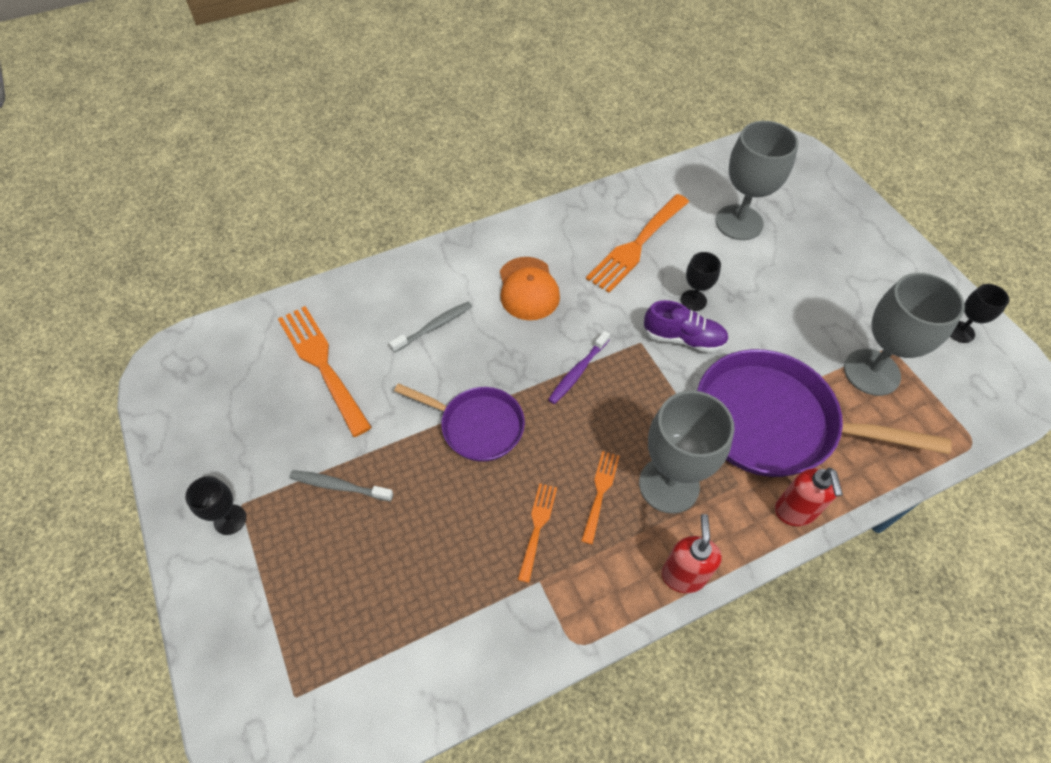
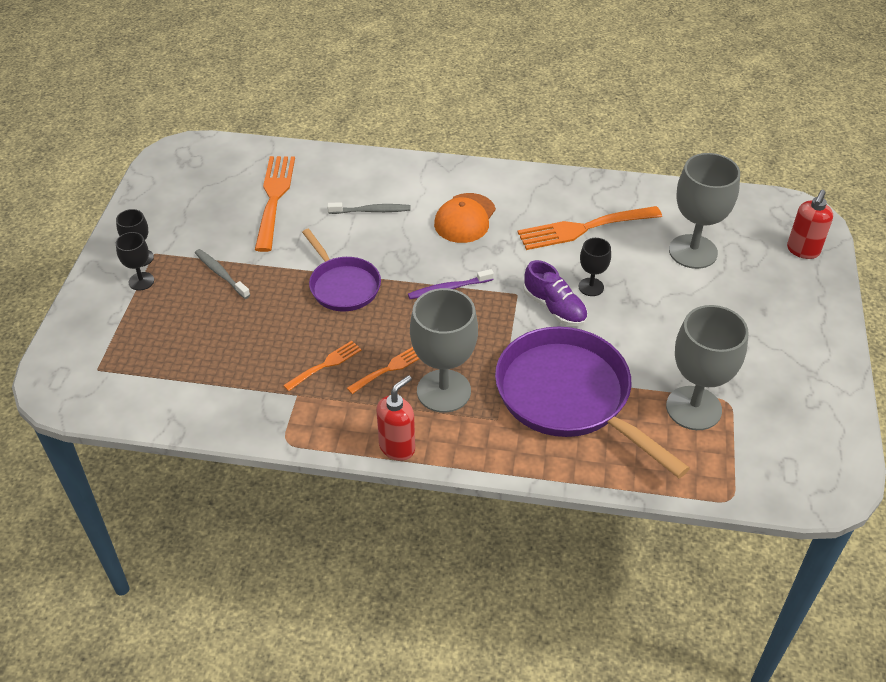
camera: 35 degrees right, 10 degrees down
red soap dispenser [775,468,843,526] -> red soap dispenser moved to [787,190,833,259]
black goblet [950,284,1009,343] -> black goblet moved to [116,232,154,291]

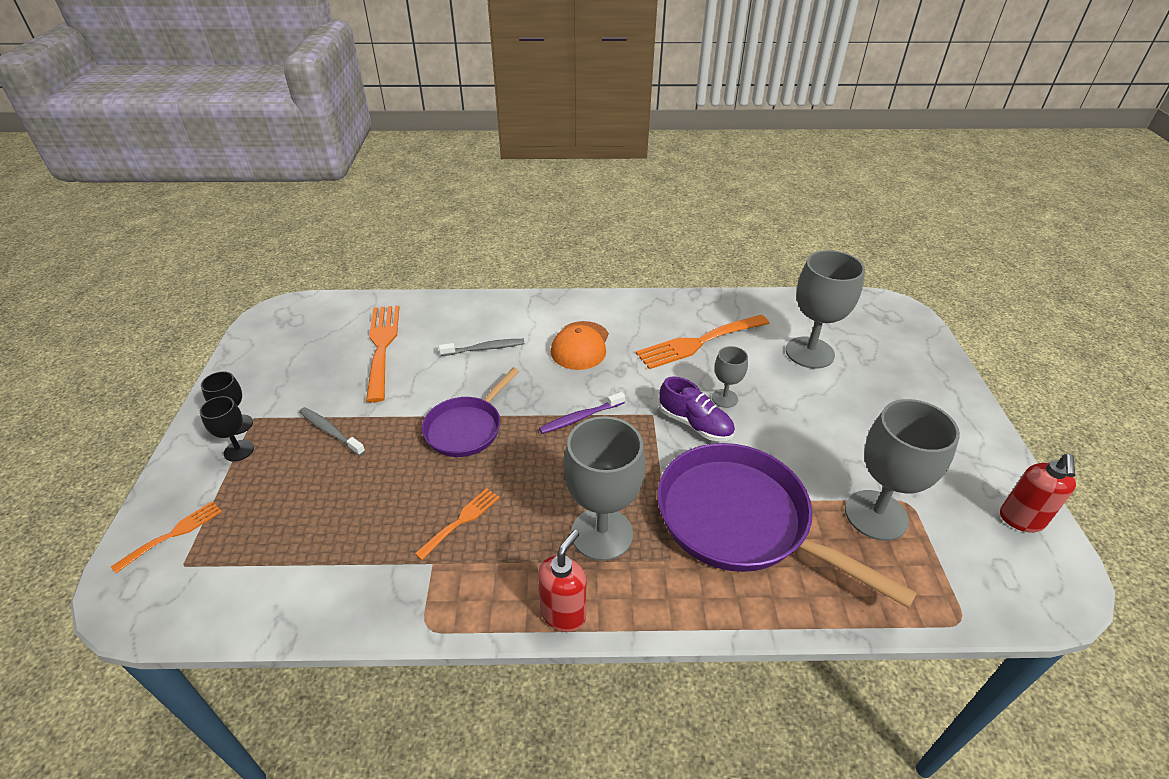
camera: 10 degrees left, 5 degrees down
purple pan [302,229,381,311] -> purple pan turned 75 degrees clockwise [422,368,519,457]
orange fork [347,347,420,394] -> orange fork moved to [111,501,222,573]
black goblet [579,238,611,296] -> grey goblet [712,346,748,408]
red soap dispenser [787,190,833,259] -> red soap dispenser moved to [1000,454,1076,533]

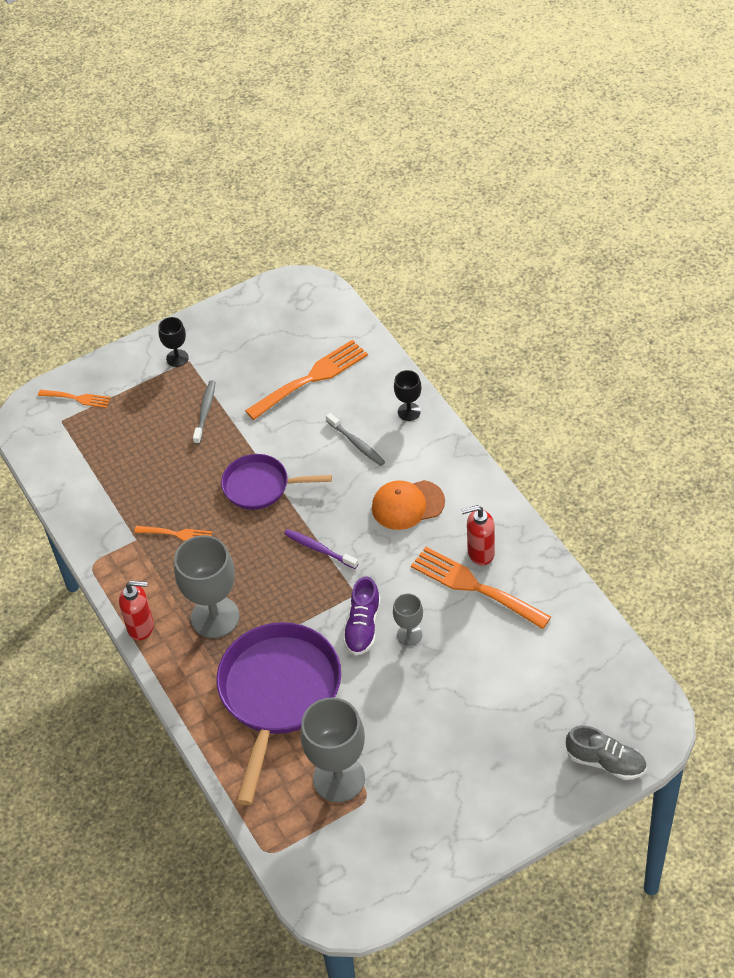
camera: 65 degrees right, 10 degrees up
black goblet [200,396,254,462] -> black goblet moved to [394,370,422,421]
grey goblet [786,250,865,369] -> none
red soap dispenser [1000,454,1076,533] -> red soap dispenser moved to [461,505,495,566]
none -> grey shoe [566,726,646,780]

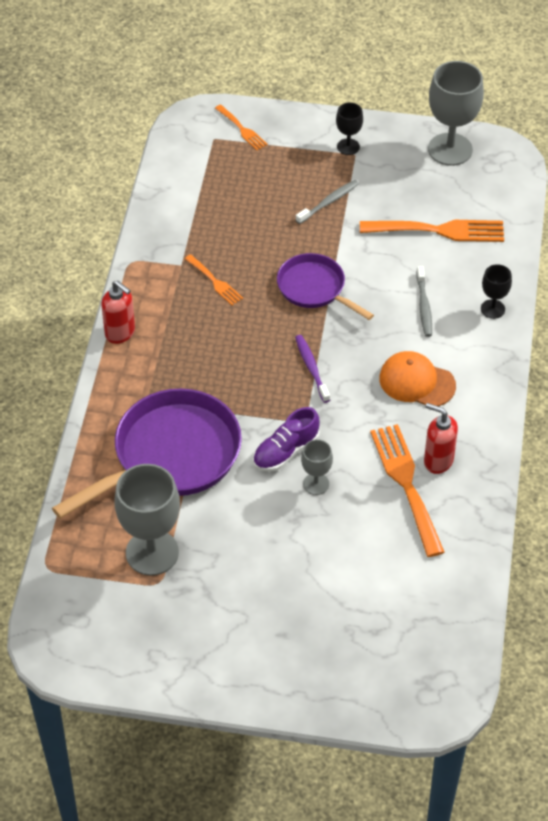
camera: 35 degrees right, 0 degrees up
grey goblet [174,535,240,638] -> grey goblet moved to [428,61,484,166]
grey shoe [566,726,646,780] -> none

